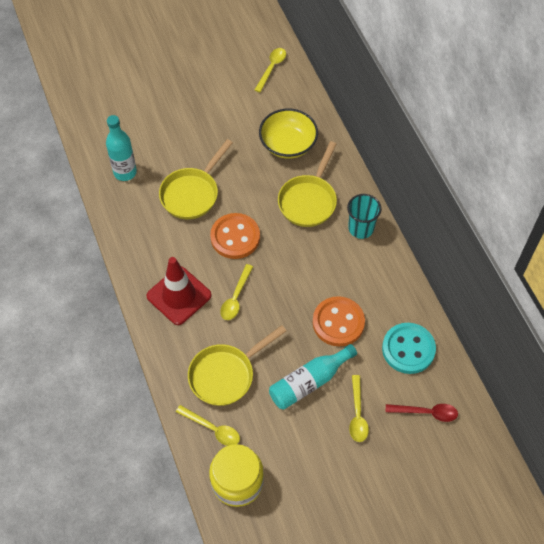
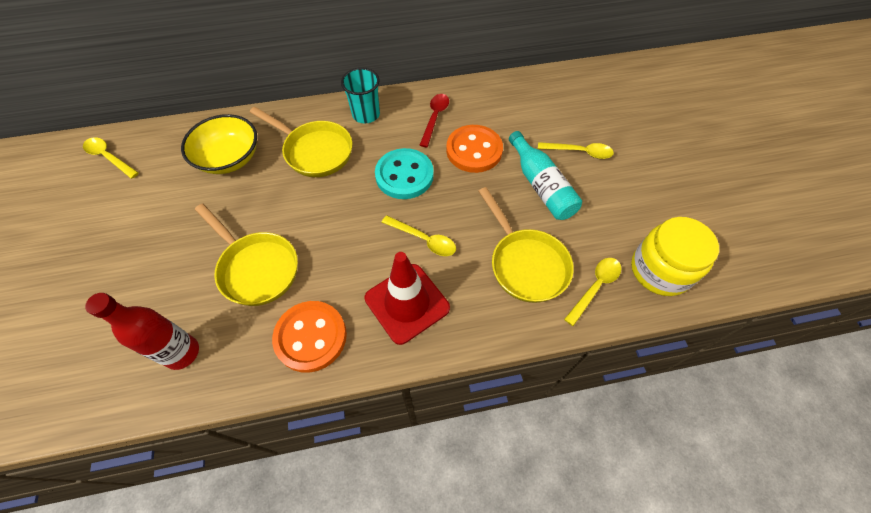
camera: 80 degrees left, 0 degrees up
turquoise bottle [106,115,137,181] -> red bottle [85,293,199,370]
orange button [210,213,260,259] -> orange button moved to [272,301,347,373]
turquoise button [382,323,436,374] -> turquoise button moved to [375,148,434,199]
red spoon [386,404,458,422] -> red spoon moved to [420,94,449,147]

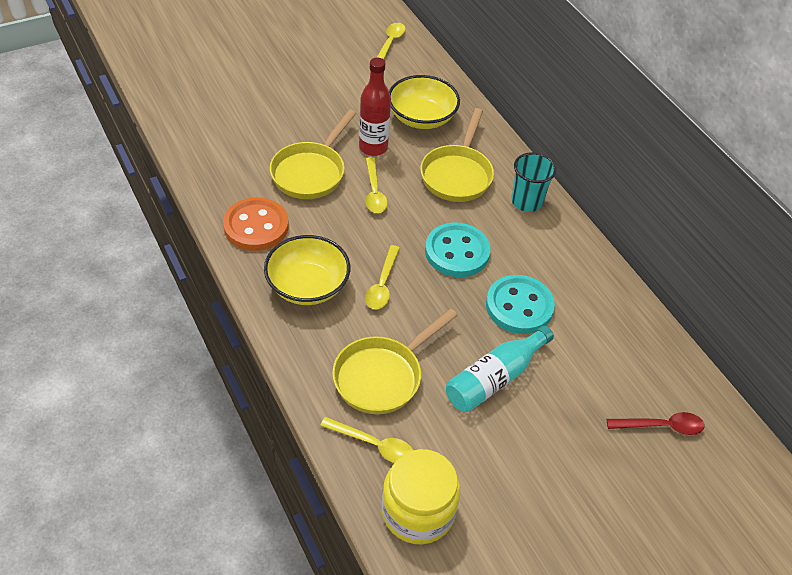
camera: 70 degrees right, 10 degrees down
red bottle [85,293,199,370] -> red bottle moved to [359,57,391,156]
red traffic cone [365,252,450,345] -> yellow bowl [264,235,350,305]
red spoon [420,94,449,147] -> red spoon moved to [607,412,705,435]
orange button [446,125,503,173] -> turquoise button [486,275,555,334]
yellow spoon [538,142,614,159] -> yellow spoon moved to [366,157,388,213]

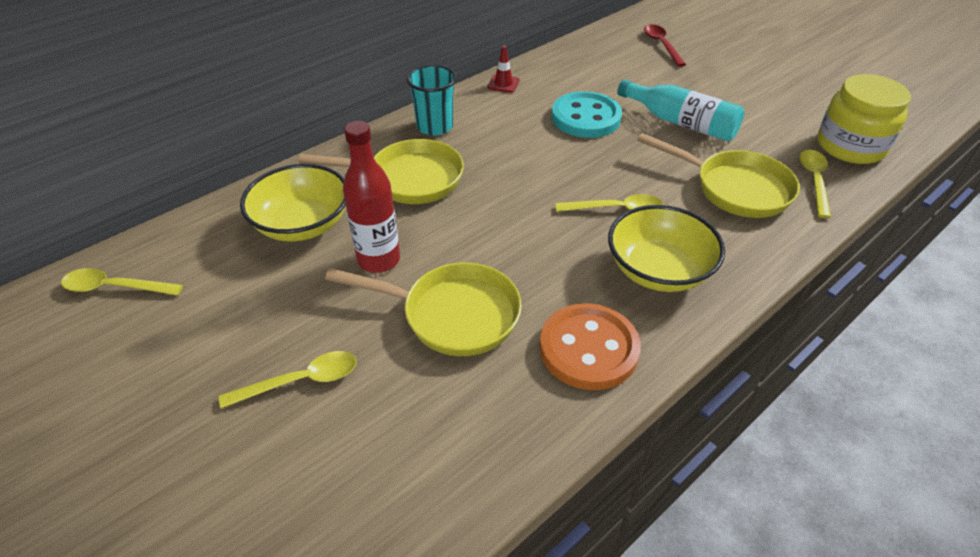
camera: 100 degrees left, 5 degrees down
yellow spoon [366,157,388,213] -> yellow spoon moved to [219,351,356,408]
turquoise button [425,222,491,277] -> none
none -> red traffic cone [487,46,519,93]

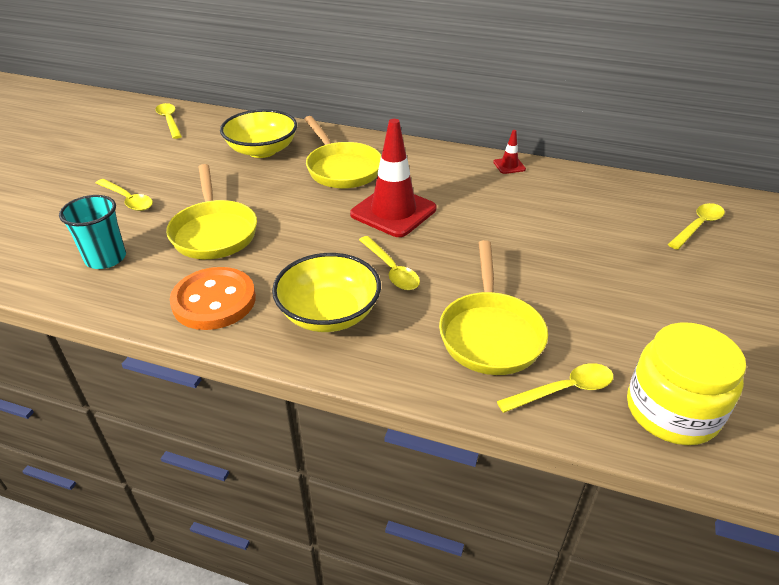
camera: 60 degrees right, 5 degrees down
red bottle [343,121,400,273] -> none
turquoise cup [407,65,457,135] -> turquoise cup moved to [59,195,126,269]
turquoise button [552,91,622,138] -> none
turquoise bottle [617,79,744,141] -> none
red spoon [644,24,686,67] -> yellow spoon [668,203,725,250]
none -> red traffic cone [350,119,437,237]

